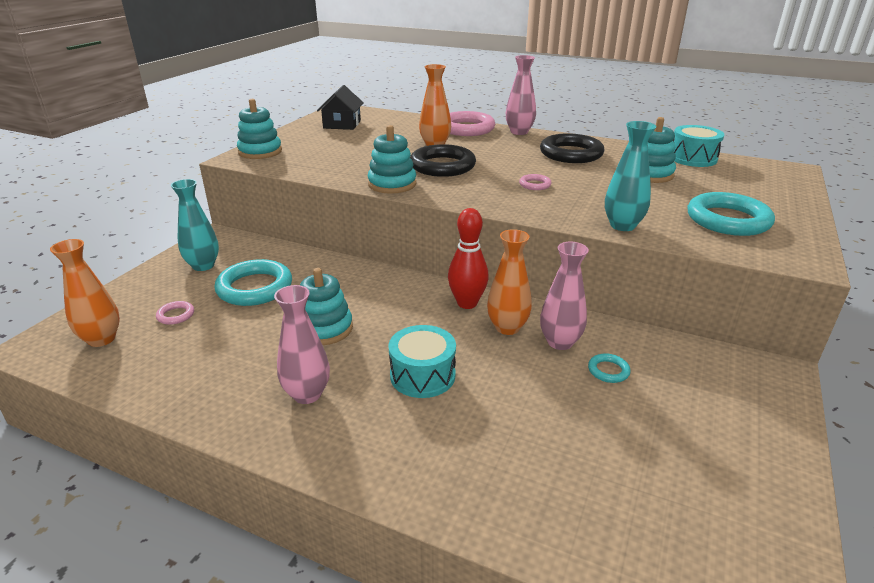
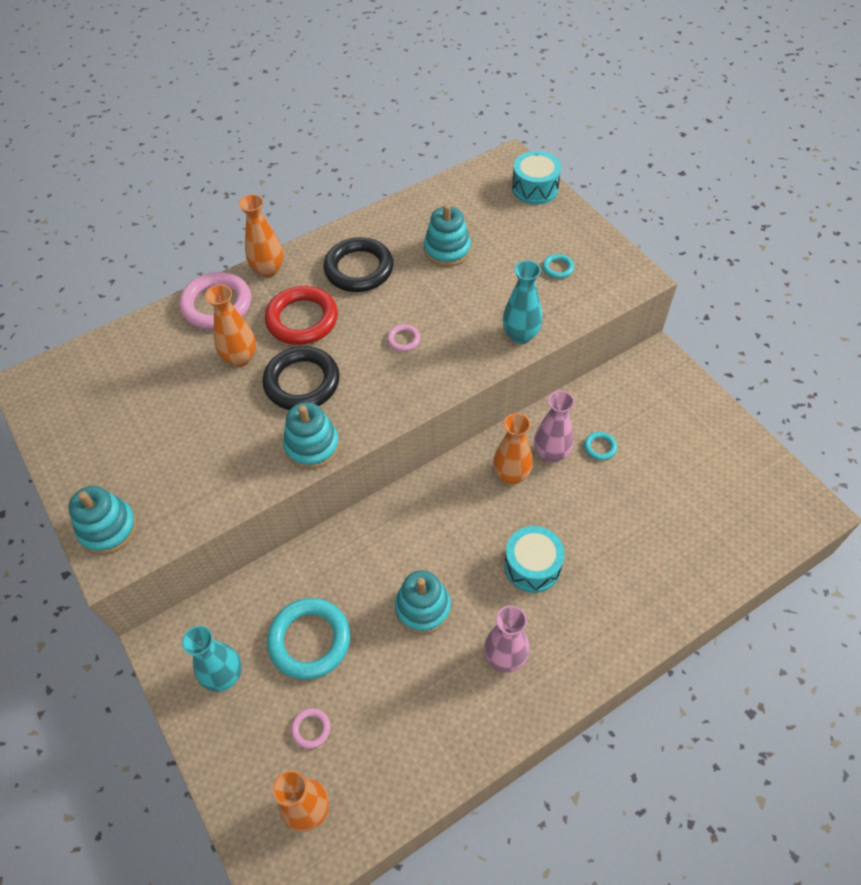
camera: 55 degrees left, 25 degrees up
black house [317,85,364,130] -> none
red bowling pin [448,208,489,309] -> none
pink vase [506,55,536,135] -> orange vase [239,194,283,277]
turquoise drum [673,125,724,167] -> turquoise drum moved to [512,151,561,205]
turquoise ring [688,192,775,236] -> turquoise ring [542,254,574,279], size x0.45
none -> red ring [265,286,338,345]

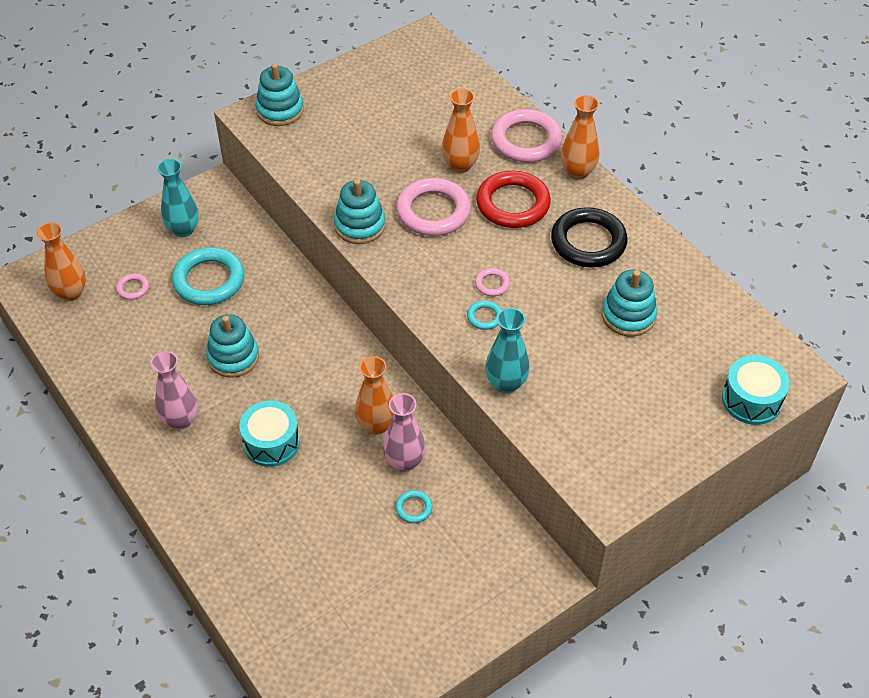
camera: 85 degrees right, 5 degrees down
black ring [263,346,340,410] -> pink ring [396,178,471,236]
turquoise ring [542,254,574,279] -> turquoise ring moved to [467,300,501,330]

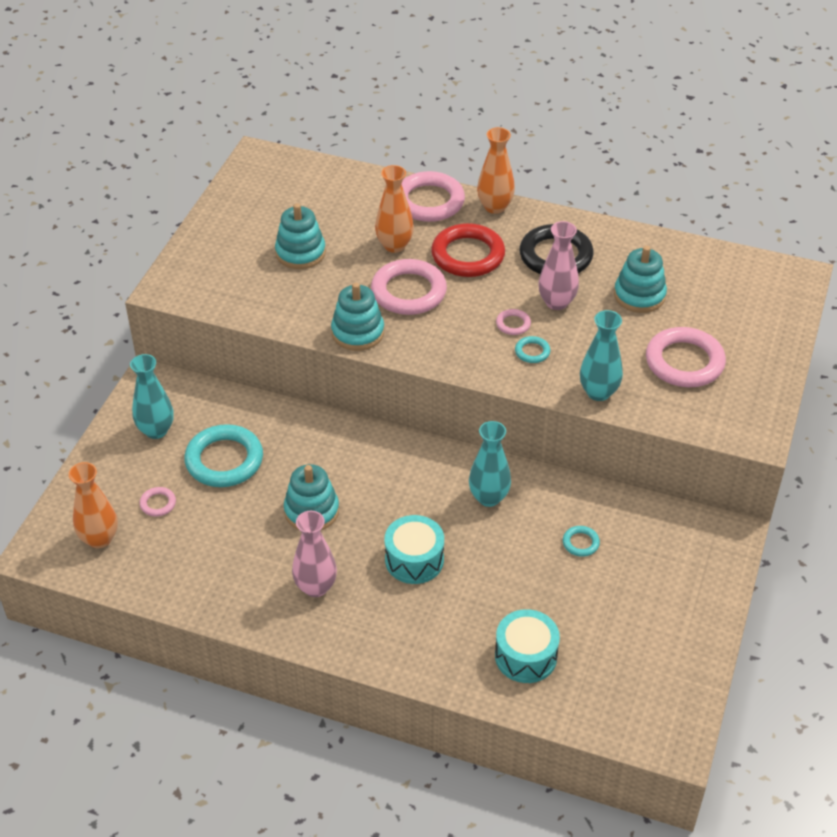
camera: 35 degrees left, 5 degrees down
turquoise stacking toy [255,63,304,126] -> turquoise stacking toy moved to [275,203,326,269]
orange vase [355,356,394,435] -> turquoise vase [469,421,511,507]
pink vase [383,393,425,472] -> pink vase moved to [538,221,579,310]
turquoise drum [722,355,790,425] -> turquoise drum moved to [495,609,560,683]
none -> pink ring [646,327,726,387]

